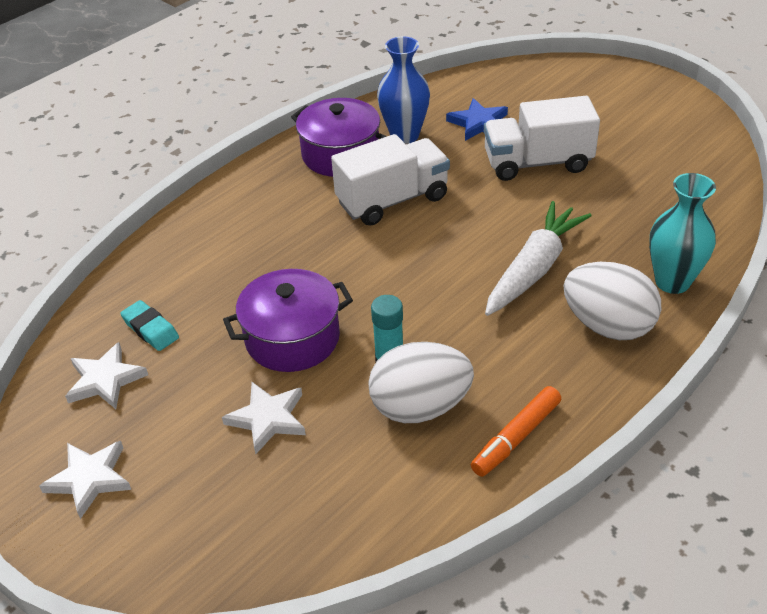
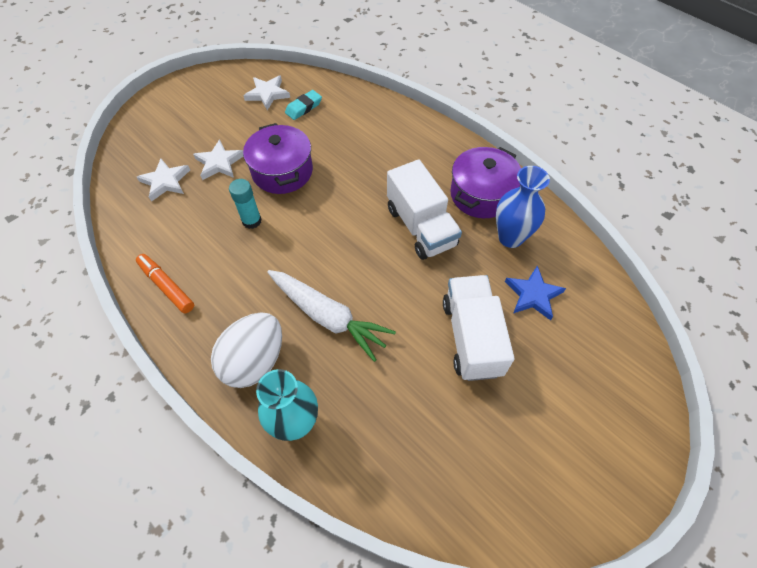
camera: 90 degrees right, 15 degrees up
white star [39,441,131,519] -> white star moved to [137,158,190,202]
white egg [368,342,474,423] -> none

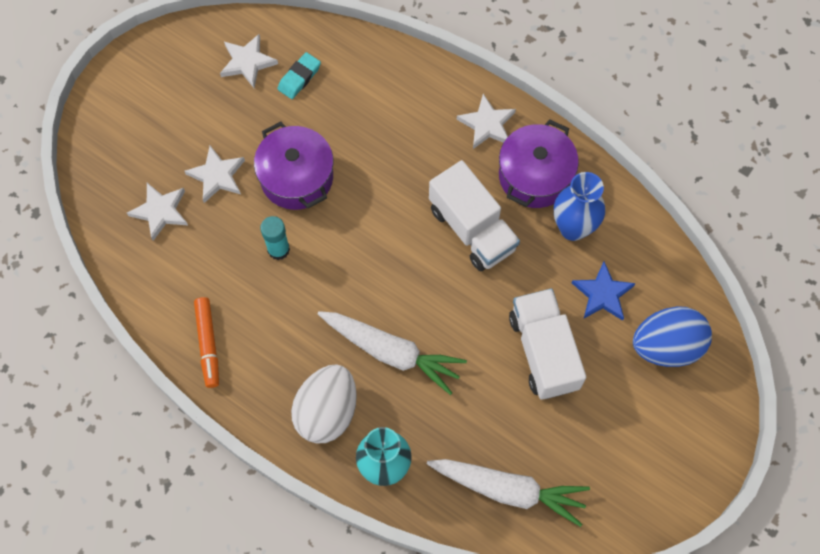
camera: 10 degrees left, 10 degrees up
orange marker [136,254,194,313] -> orange marker turned 135 degrees counterclockwise [194,297,219,388]
none -> white carrot [427,459,590,527]
none -> white star [457,94,516,149]
none -> blue egg [633,306,712,367]

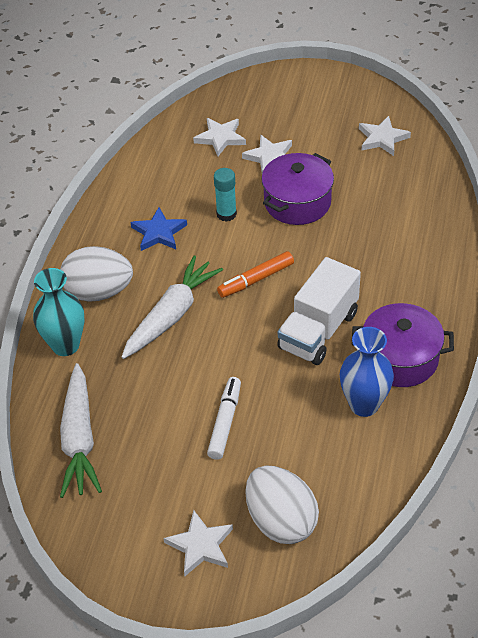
camera: 70 degrees right, 20 degrees down
orange marker [194,297,219,388] -> orange marker moved to [217,251,294,298]
turquoise eraser [277,52,321,99] -> none
white carrot [318,311,467,395] -> white carrot turned 150 degrees counterclockwise [121,256,223,359]
white star [457,94,516,149] -> white star moved to [164,510,233,576]
white truck [509,288,586,400] -> white marker [207,377,241,460]
blue star [572,262,636,321] -> blue star moved to [130,207,187,251]
blue egg [633,306,712,367] -> white egg [246,465,319,544]

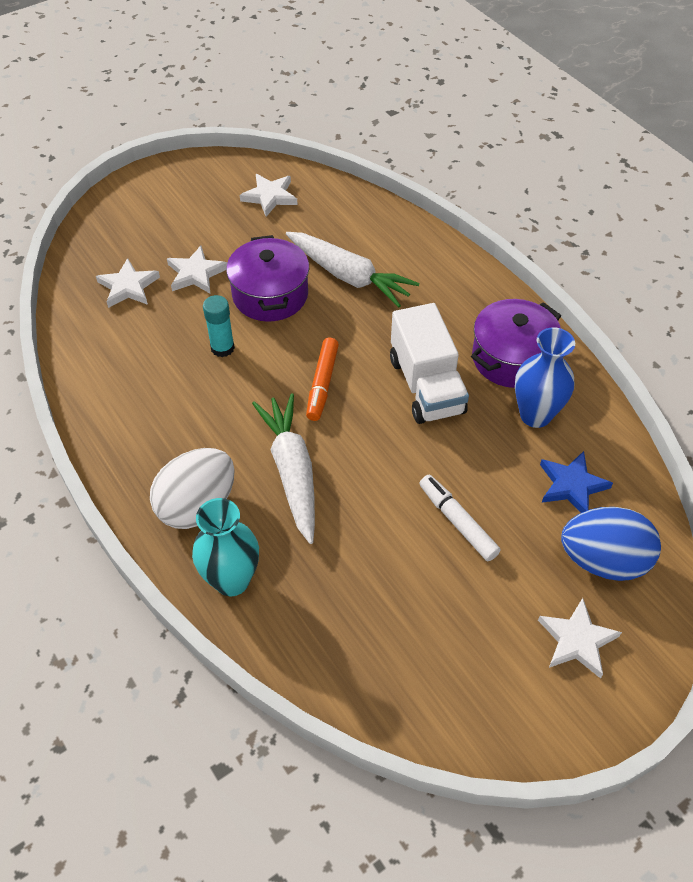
camera: 50 degrees left, 5 degrees up
white carrot [60,363,102,498] -> white carrot moved to [286,232,420,307]
blue star [130,207,187,251] -> blue star moved to [540,451,613,513]
white egg [246,465,319,544] -> blue egg [561,507,661,581]

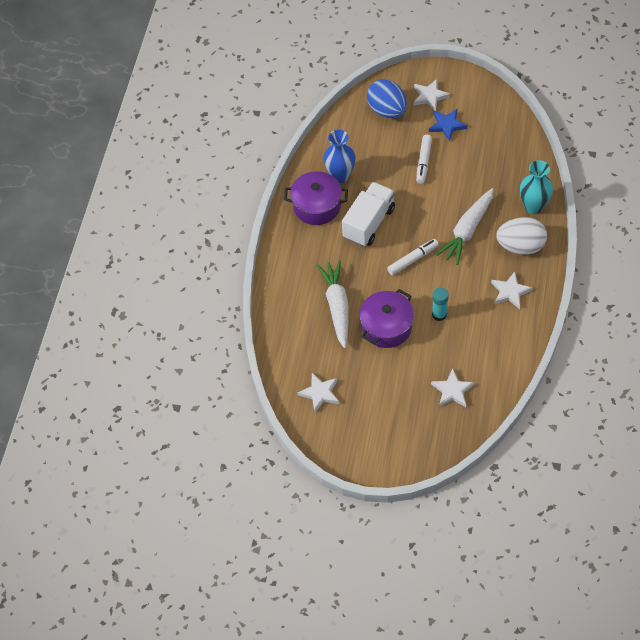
camera: 130 degrees left, 5 degrees up
white star [167,246,227,293] -> white star moved to [491,272,532,309]
orange marker [306,338,339,421] -> white marker [387,239,439,275]
blue star [540,451,613,513] -> blue star moved to [429,109,467,141]

